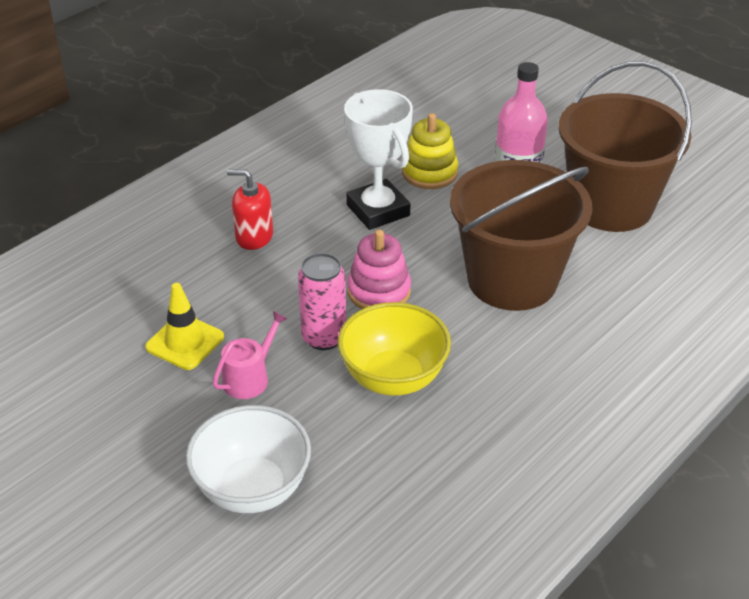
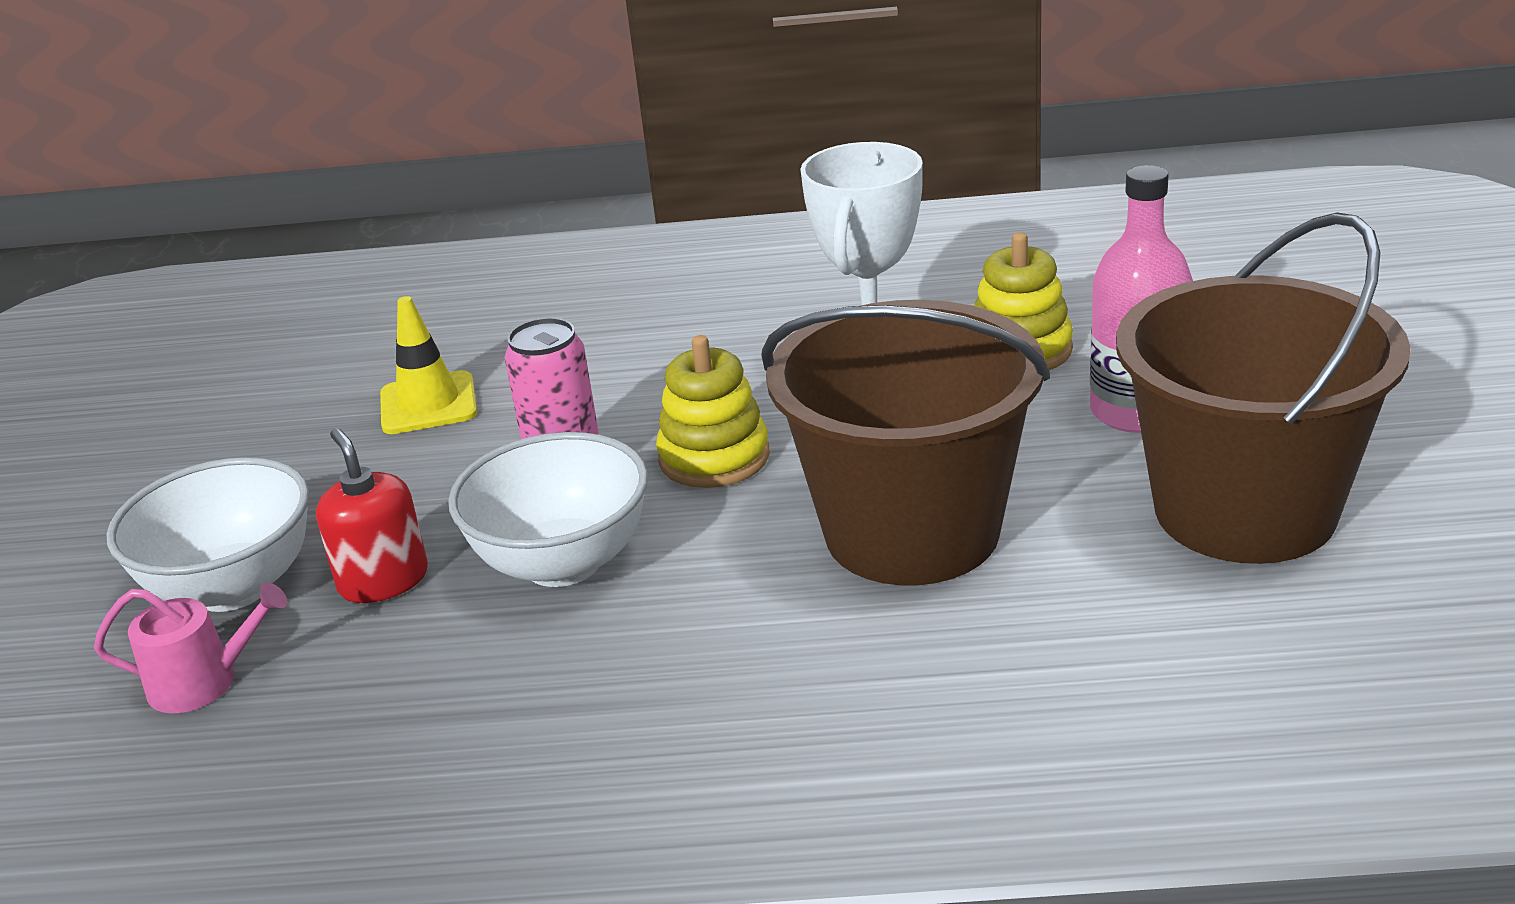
camera: 50 degrees right, 10 degrees down
pink watering can [213,311,287,399] -> pink watering can moved to [94,582,287,713]
red soap dispenser [227,169,273,250] -> red soap dispenser moved to [316,428,428,603]
yellow bowl [338,302,451,396] -> white bowl [448,432,648,587]
pink stacking toy [347,230,411,309] -> yellow stacking toy [656,335,770,488]

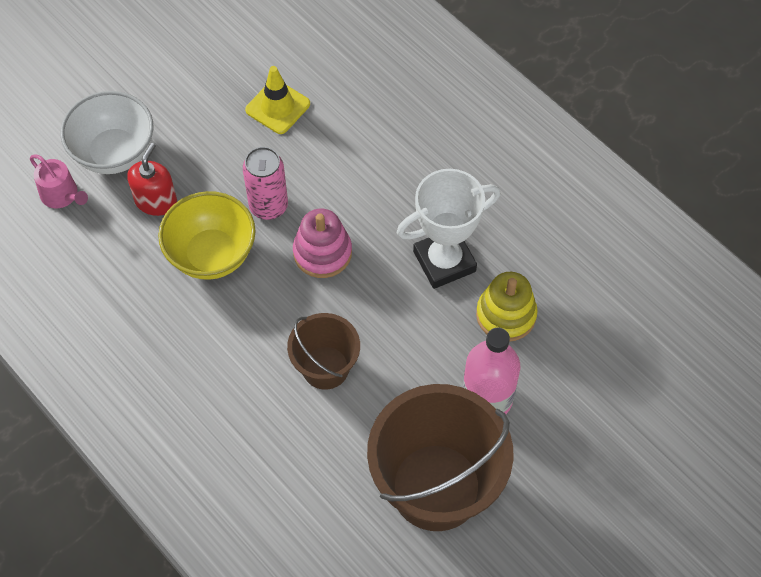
camera: 45 degrees right, 30 degrees up
white bowl [448,432,648,587] -> yellow bowl [158,191,255,280]
yellow stacking toy [656,335,770,488] -> pink stacking toy [293,209,352,278]
brown bucket [761,300,1050,585] -> brown bucket [287,313,360,390], size x0.54

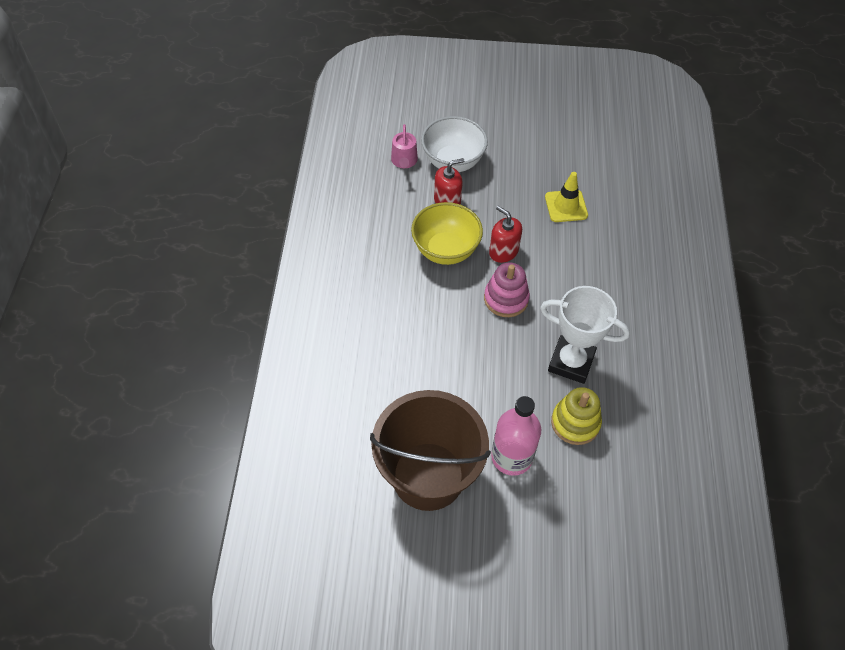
camera: 45 degrees right, 5 degrees down
pink can [243,147,288,220] -> red soap dispenser [489,206,522,263]
brown bucket [287,313,360,390] -> none

